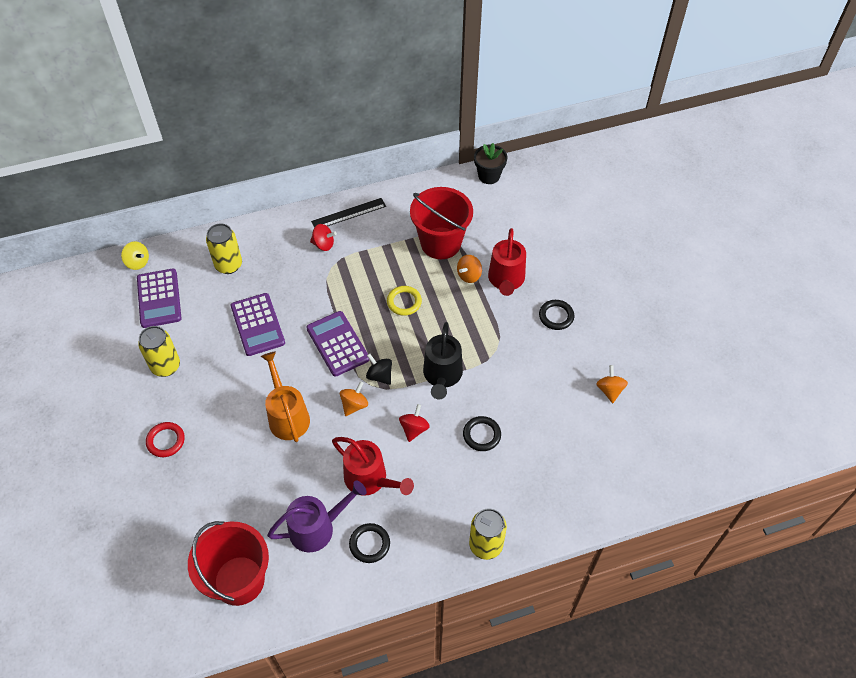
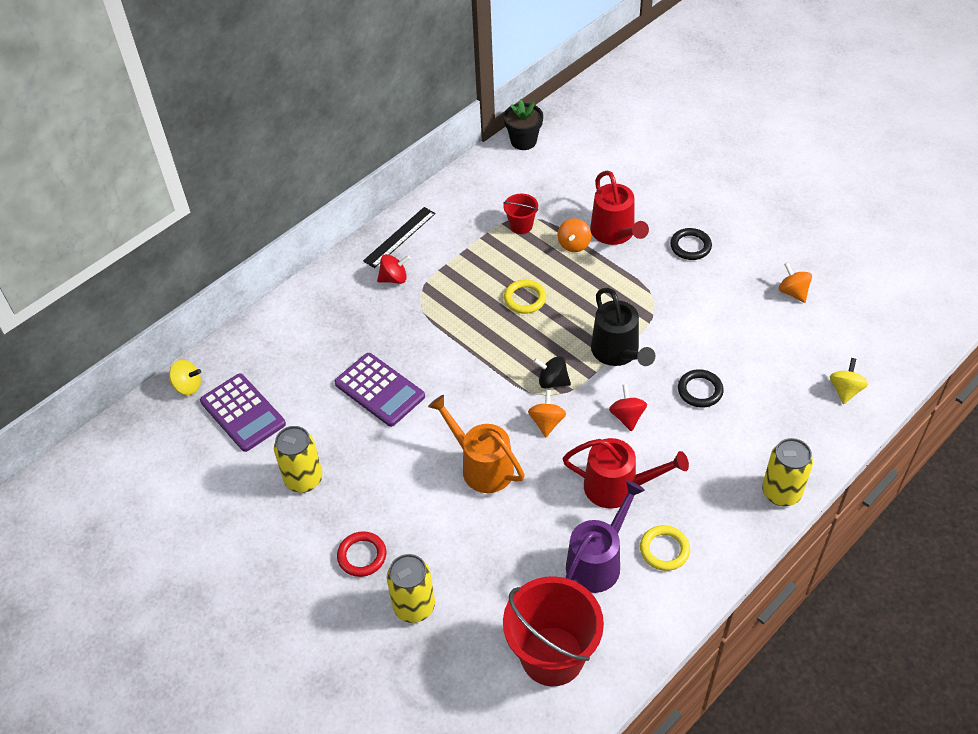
camera: 25 degrees left, 5 degrees down
yellow can [206,223,242,274] -> yellow can moved to [387,554,435,623]
purple calculator [306,311,370,377] -> none
black ring [349,523,390,563] -> yellow ring [640,525,690,571]
red bucket [410,187,473,259] -> red bucket [503,194,538,234], size x0.47
none -> yellow spinning top [830,358,868,404]

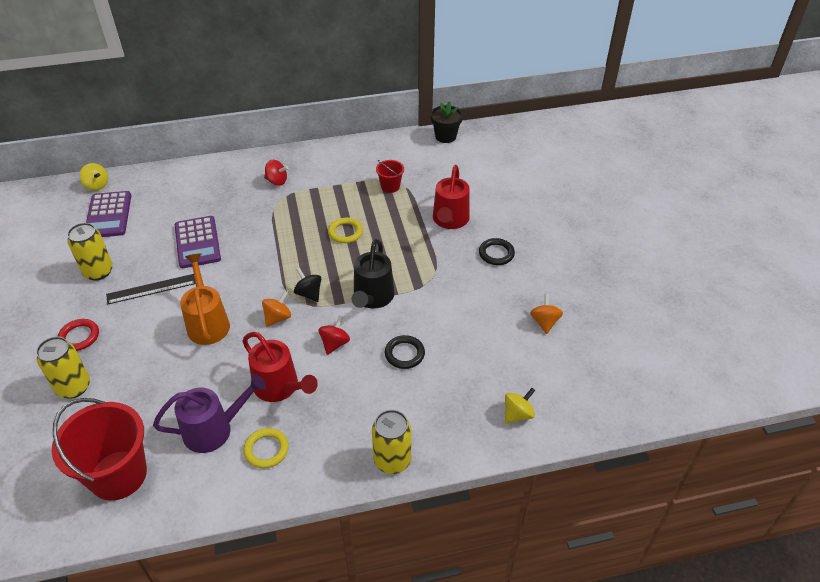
camera: 30 degrees right, 5 degrees down
black ruler [363,207,436,268] -> black ruler moved to [106,274,195,304]
orange spinning top [558,218,591,252] -> none

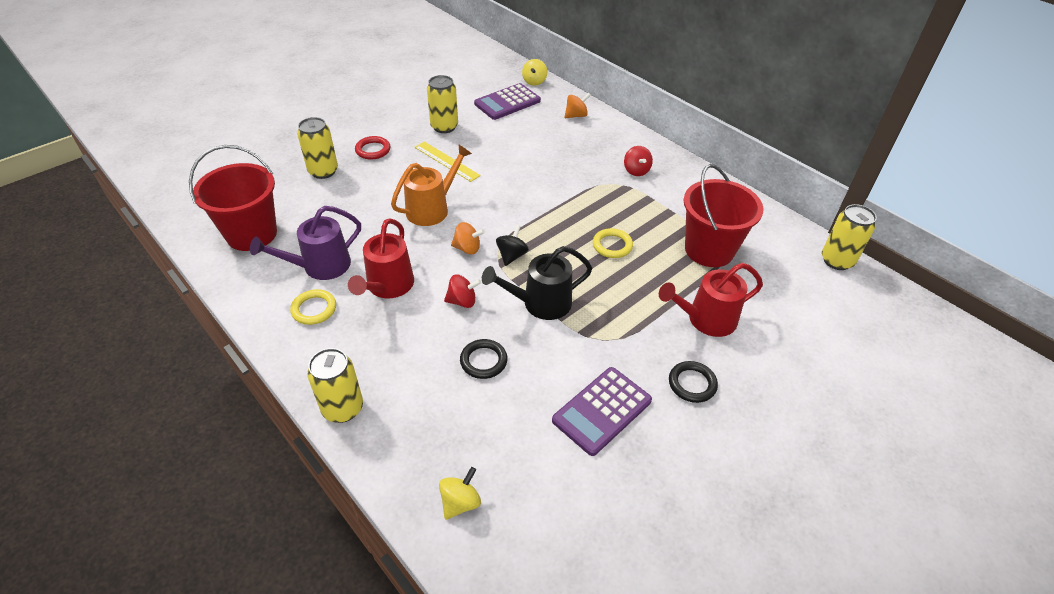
camera: 60 degrees right, 0 degrees up
black ruler [106,274,195,304] -> yellow ruler [415,142,481,182]
purple watering can [153,374,266,453] -> purple watering can turned 105 degrees clockwise [250,206,361,280]
purple calculator [175,216,221,268] -> purple calculator moved to [552,367,652,456]
red bucket [376,160,404,193] -> red bucket [683,164,763,267], size x2.13
black flower pot [431,101,463,143] -> yellow can [822,204,877,270]
yellow spinning top [505,388,535,424] -> yellow spinning top turned 75 degrees counterclockwise [439,467,481,520]
orange spinning top [530,294,563,334] -> orange spinning top moved to [564,93,591,118]

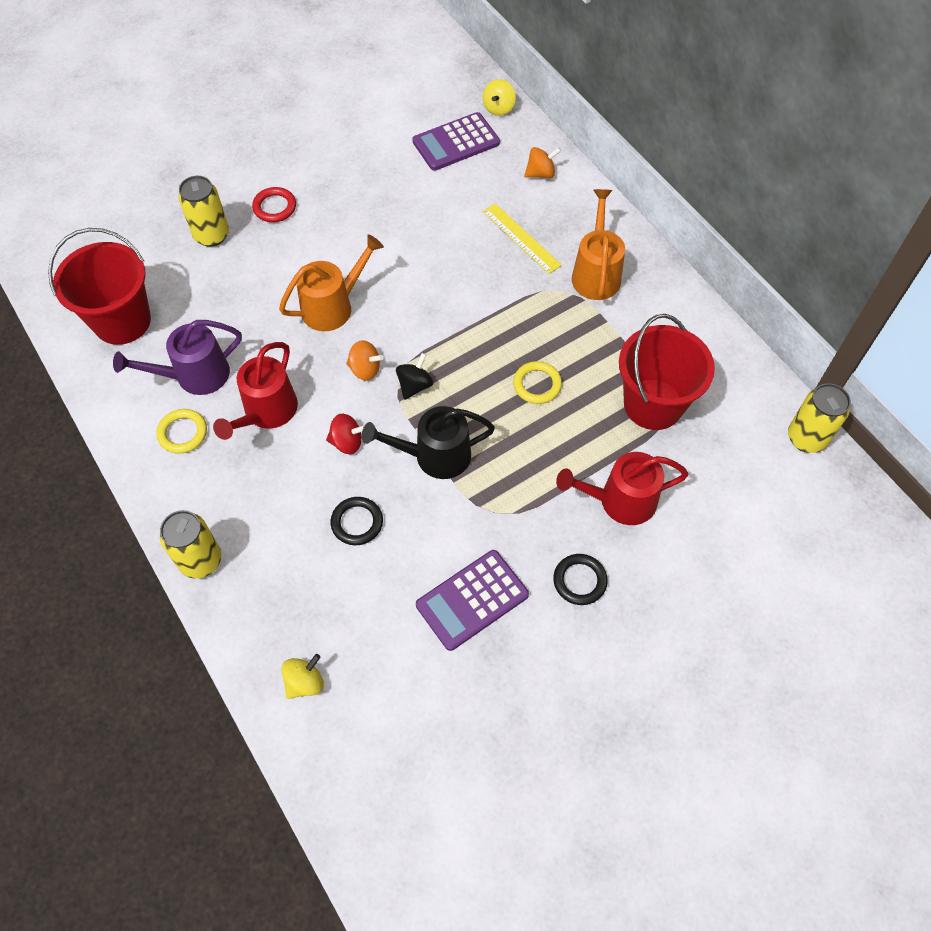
camera: 10 degrees right, 15 degrees up
yellow ruler [415,142,481,182] -> yellow ruler moved to [483,203,562,274]
yellow can [427,75,458,133] -> none
red spinning top [624,146,653,176] -> orange watering can [572,189,625,300]

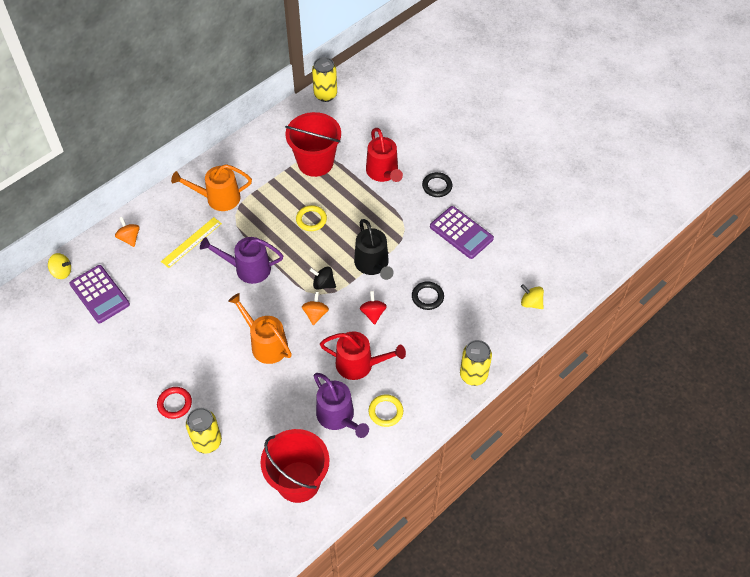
camera: 100 degrees left, 5 degrees down
none -> purple watering can [200,237,283,284]

